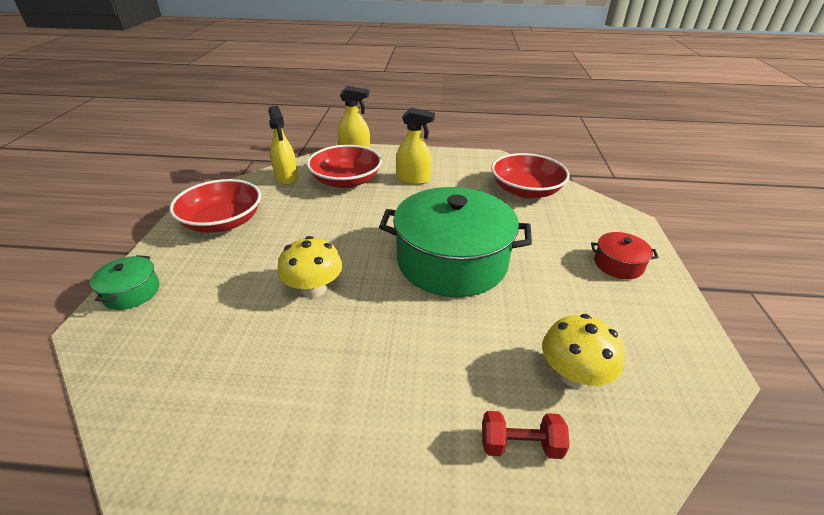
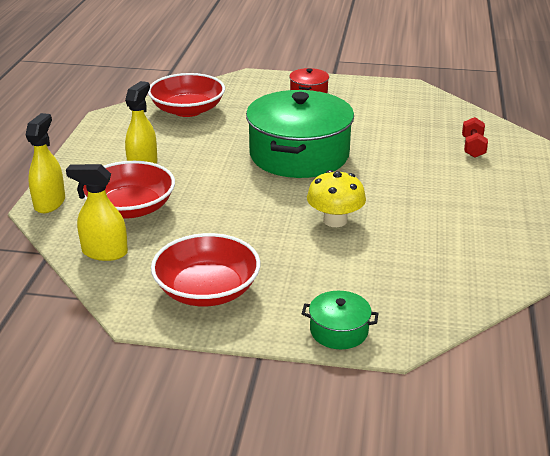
camera: 85 degrees left, 5 degrees down
yellow spray bottle [269,106,298,185] -> yellow spray bottle turned 150 degrees counterclockwise [66,164,128,261]
yellow mushroom [542,314,625,388] -> none

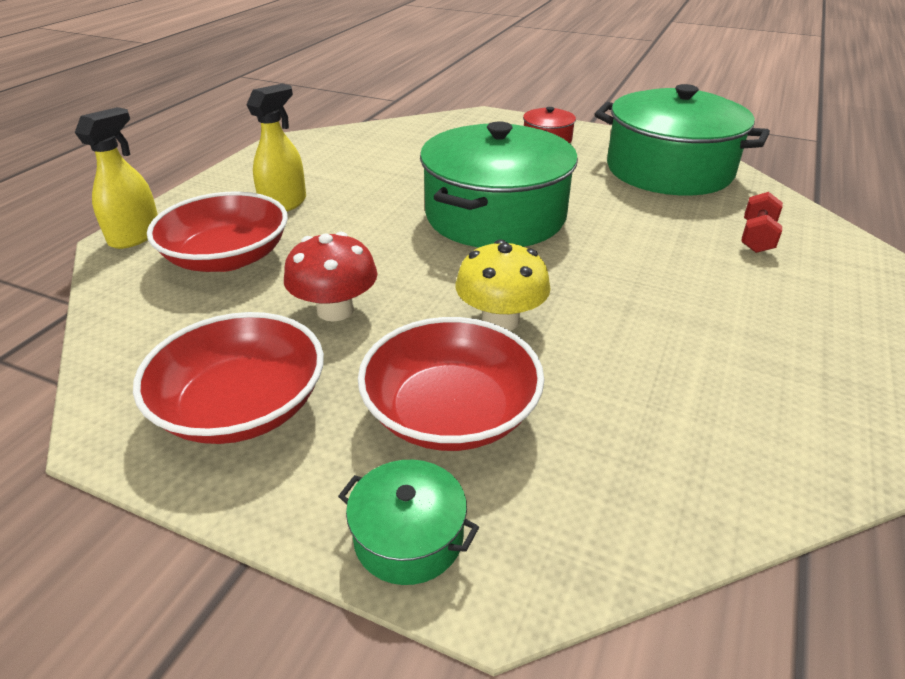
camera: 15 degrees right, 5 degrees up
yellow spray bottle [66,164,128,261] -> none
red bowl [148,73,225,117] -> red bowl moved to [358,317,544,451]
none -> red mushroom [284,232,377,322]
none -> green pot [595,84,770,196]

